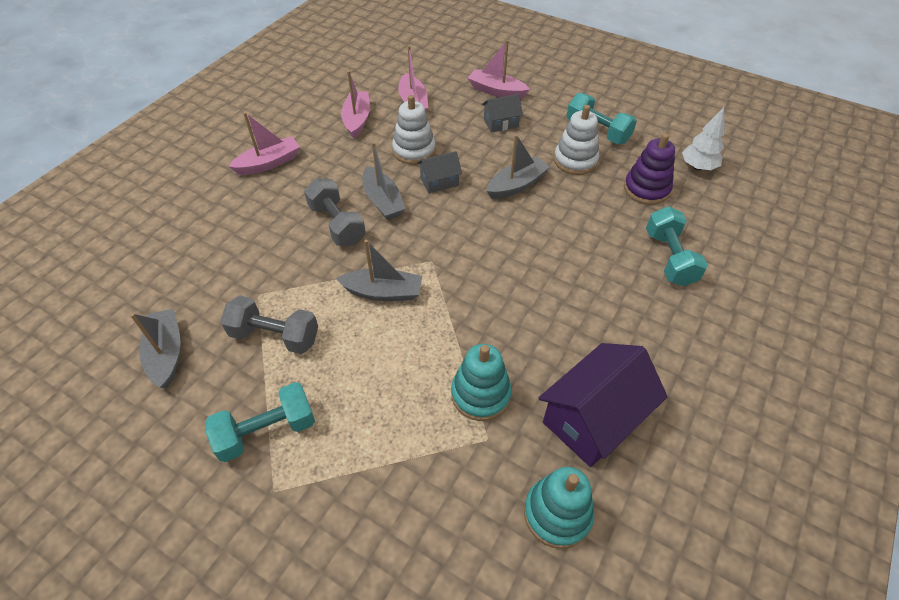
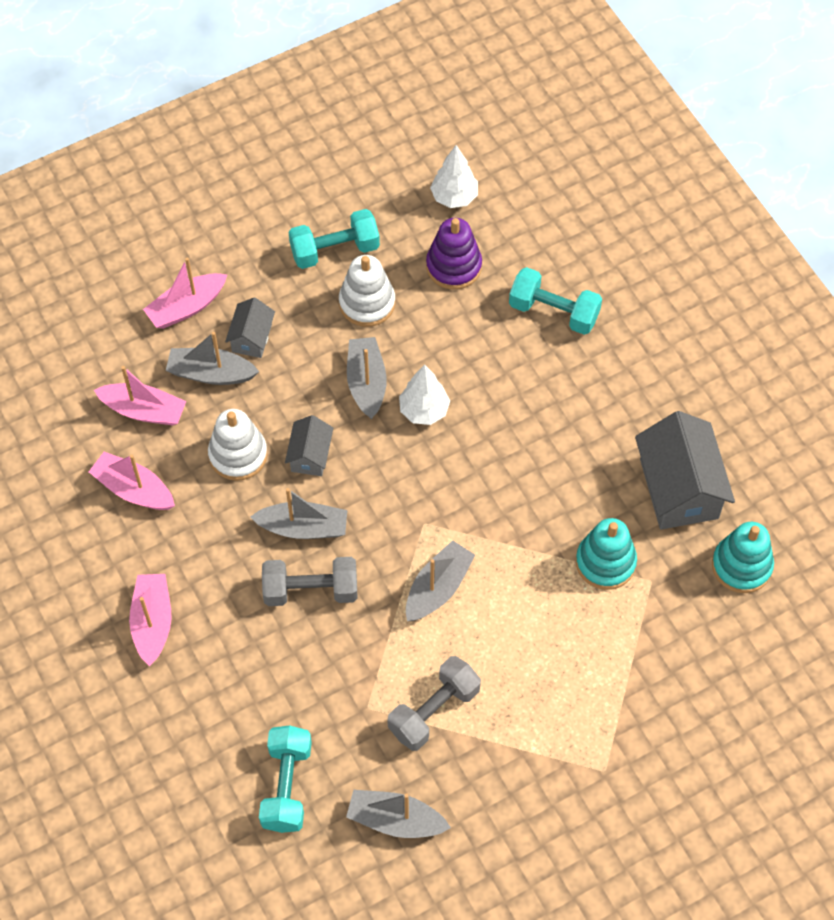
camera: 60 degrees left, 10 degrees up
turquoise dumbbell [205,382,315,462] -> turquoise dumbbell moved to [259,725,312,833]
purple house [539,343,668,467] -> grey house [635,411,735,530]
none -> grey boat [166,332,259,385]
none -> white tree [399,364,450,425]

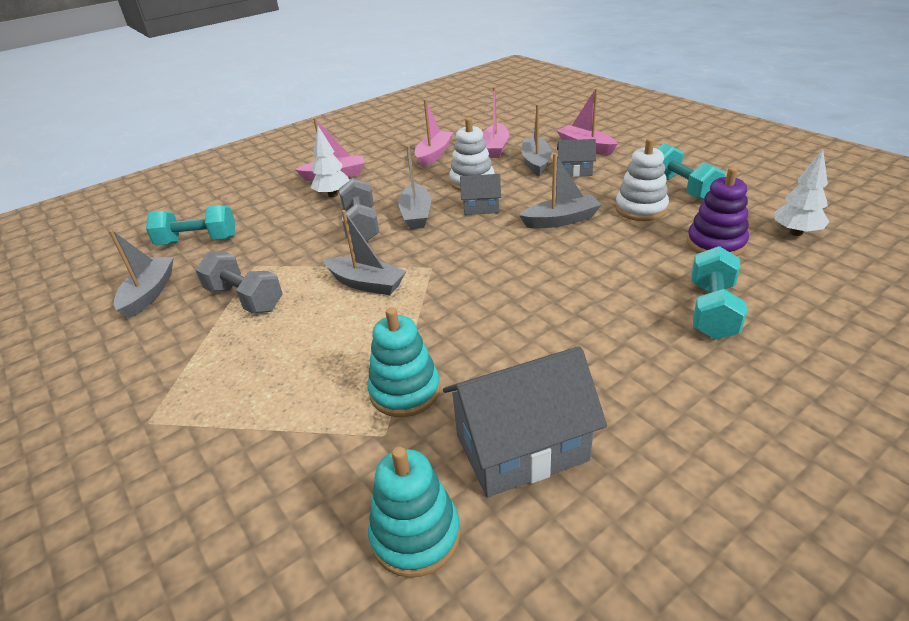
camera: 85 degrees right, 25 degrees down
white tree [399,364,450,425] -> white tree moved to [311,126,350,197]

